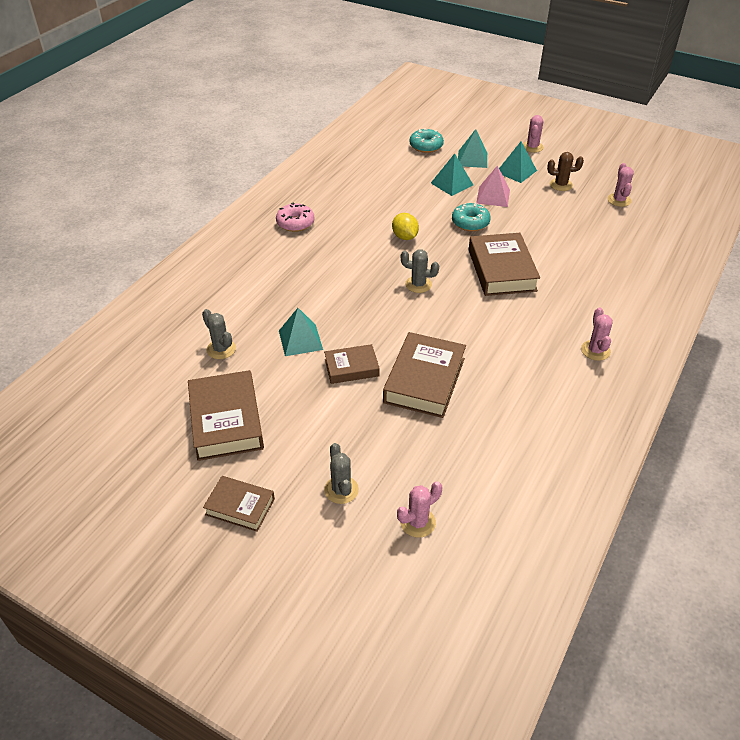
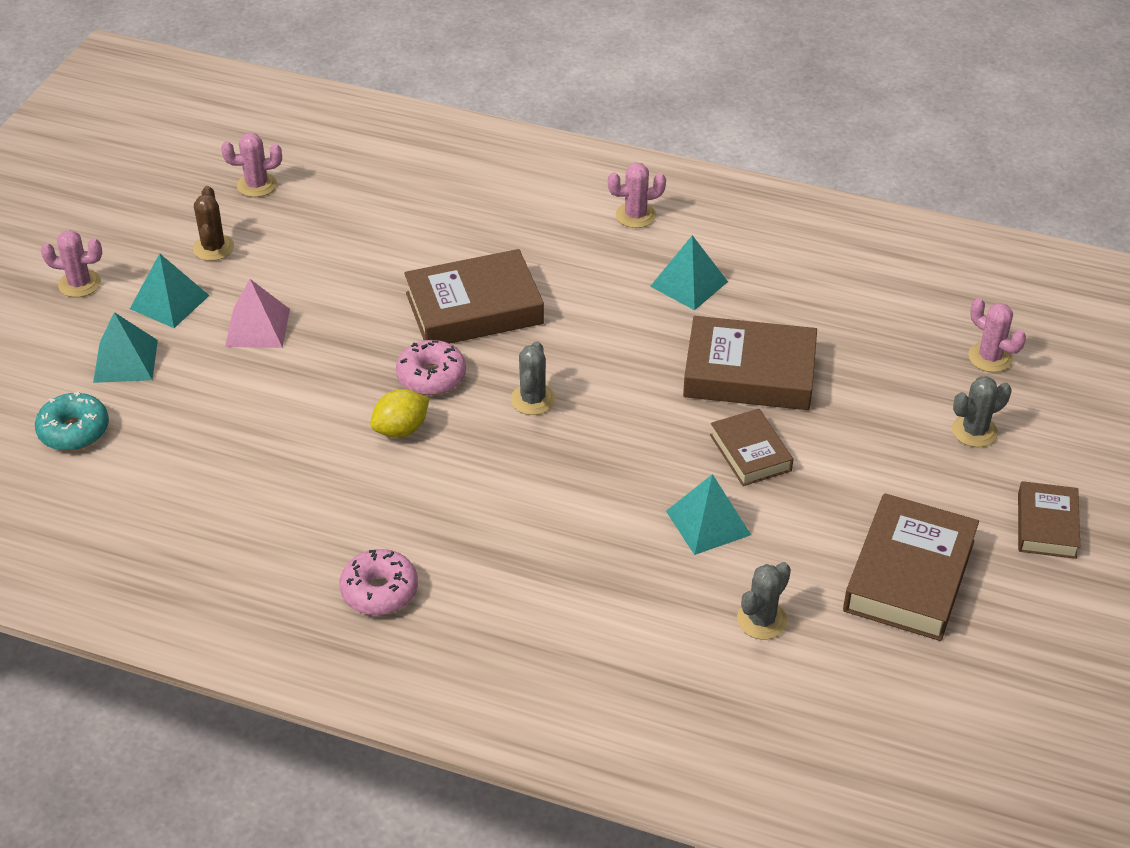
camera: 100 degrees left, 0 degrees up
brown book [188,370,264,461] -> brown book turned 45 degrees counterclockwise [843,493,979,641]
turquoise pyramid [431,153,473,196] -> turquoise pyramid moved to [650,235,728,310]
turquoise donut [452,203,491,231] -> none
none -> pink donut [396,340,466,395]

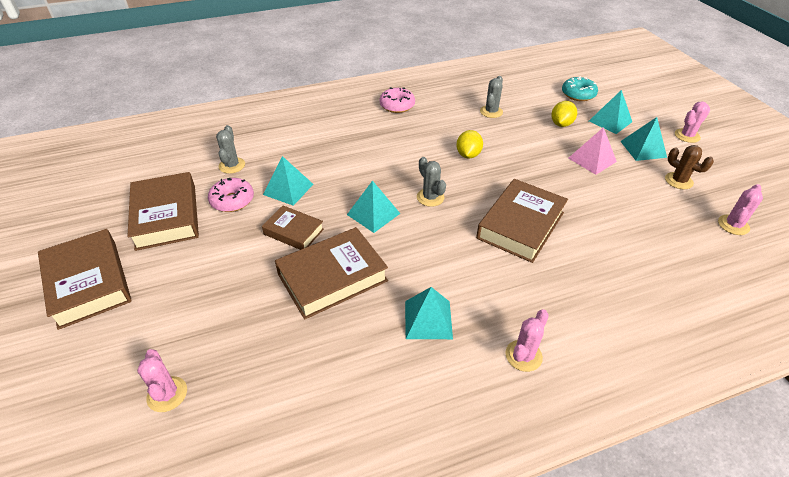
camera: 140 degrees right, 0 degrees up
pink donut [396,340,466,395] -> pink donut moved to [208,178,254,212]
grey cactus [952,376,1011,447] -> grey cactus moved to [480,76,503,118]
pink cactus [968,298,1026,372] -> pink cactus turned 60 degrees clockwise [137,349,187,412]
brown book [1018,481,1080,559] -> brown book [38,229,131,330], size x1.71
none -> turquoise pyramid [347,180,400,233]
none -> yellow lemon [551,101,577,127]

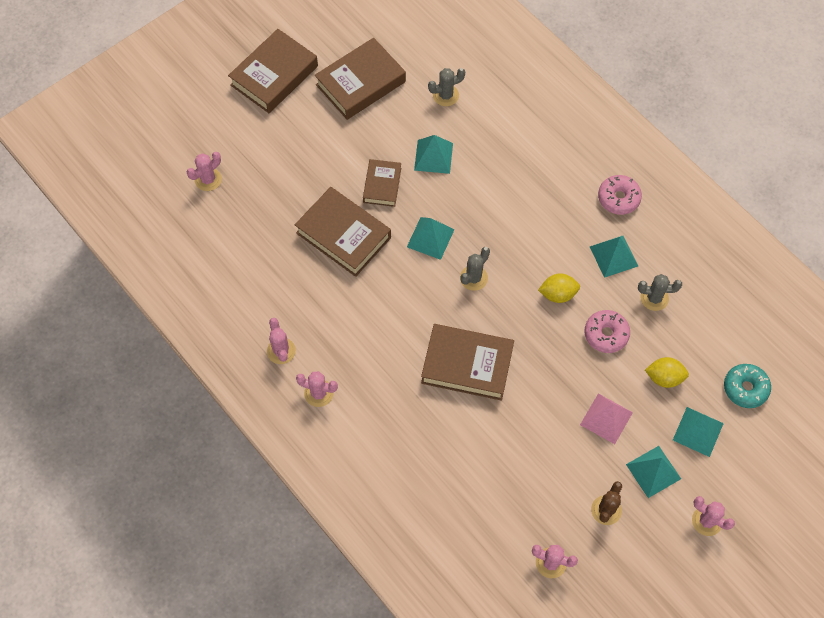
camera: 70 degrees right, 20 degrees up
pink donut [208,178,254,212] -> pink donut moved to [584,310,630,353]
turquoise pyramid [405,287,453,339] -> turquoise pyramid moved to [590,236,638,278]
none -> pink cactus [267,318,296,364]

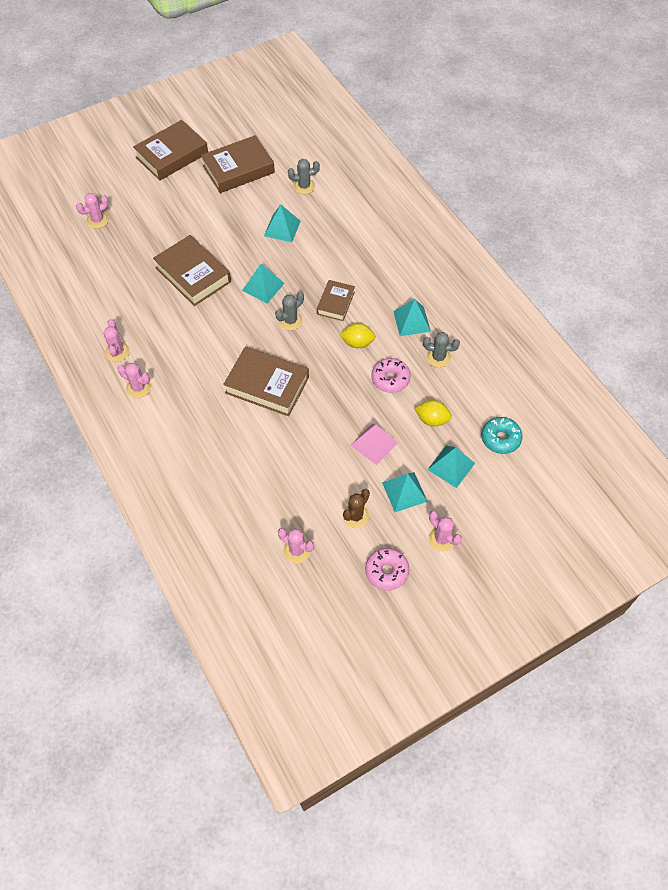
camera: 10 degrees right, 5 degrees down
brown book [363,159,401,207] -> brown book moved to [317,280,355,321]
pink donut [598,175,642,215] -> pink donut moved to [365,548,409,590]

